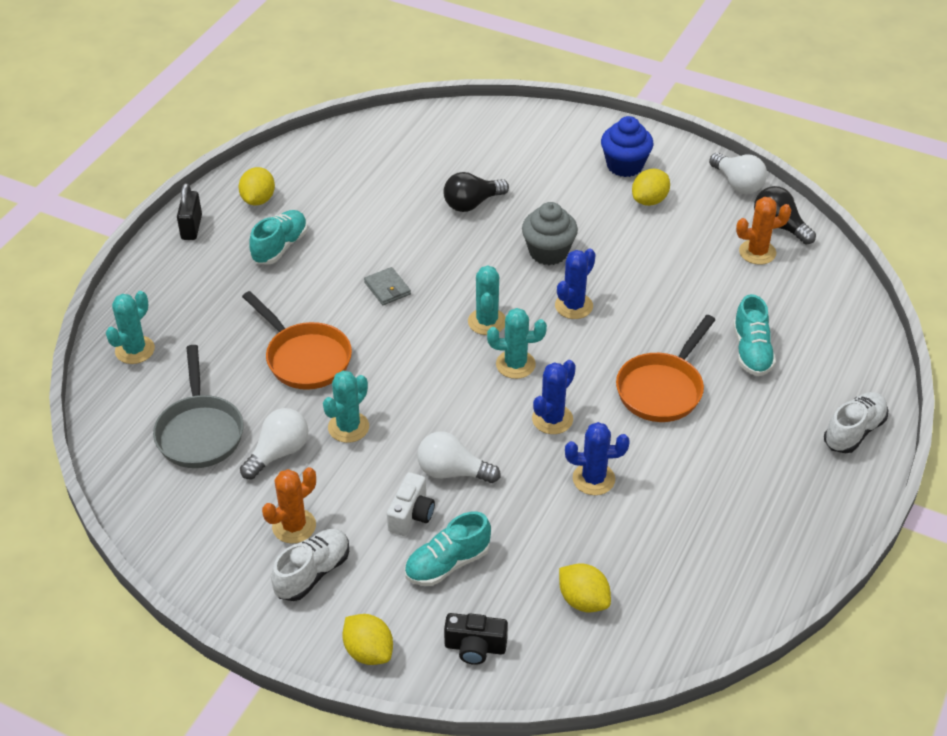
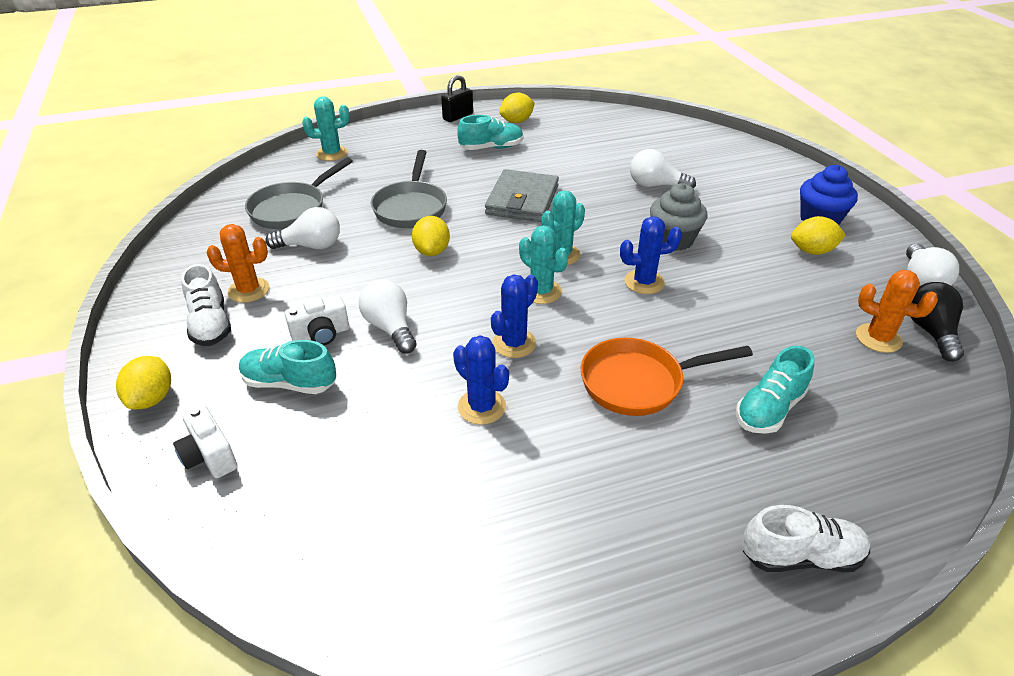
camera: 45 degrees right, 5 degrees down
orange pan [242,291,352,390] -> grey pan [371,150,447,228]
white shoe [271,529,349,601] -> white shoe turned 75 degrees clockwise [181,264,231,346]
turquoise cactus [323,371,369,443] -> none
grey wallet [364,267,411,305] -> grey wallet [485,169,559,222], size x2.00
black light bulb [444,172,509,212] -> white light bulb [630,149,696,188]
black camera [444,613,508,665] -> white camera [173,405,238,478]
blue cactus [532,360,576,434] -> blue cactus turned 45 degrees counterclockwise [491,274,538,358]
yellow lemon [559,563,611,612] -> yellow lemon moved to [412,216,450,256]

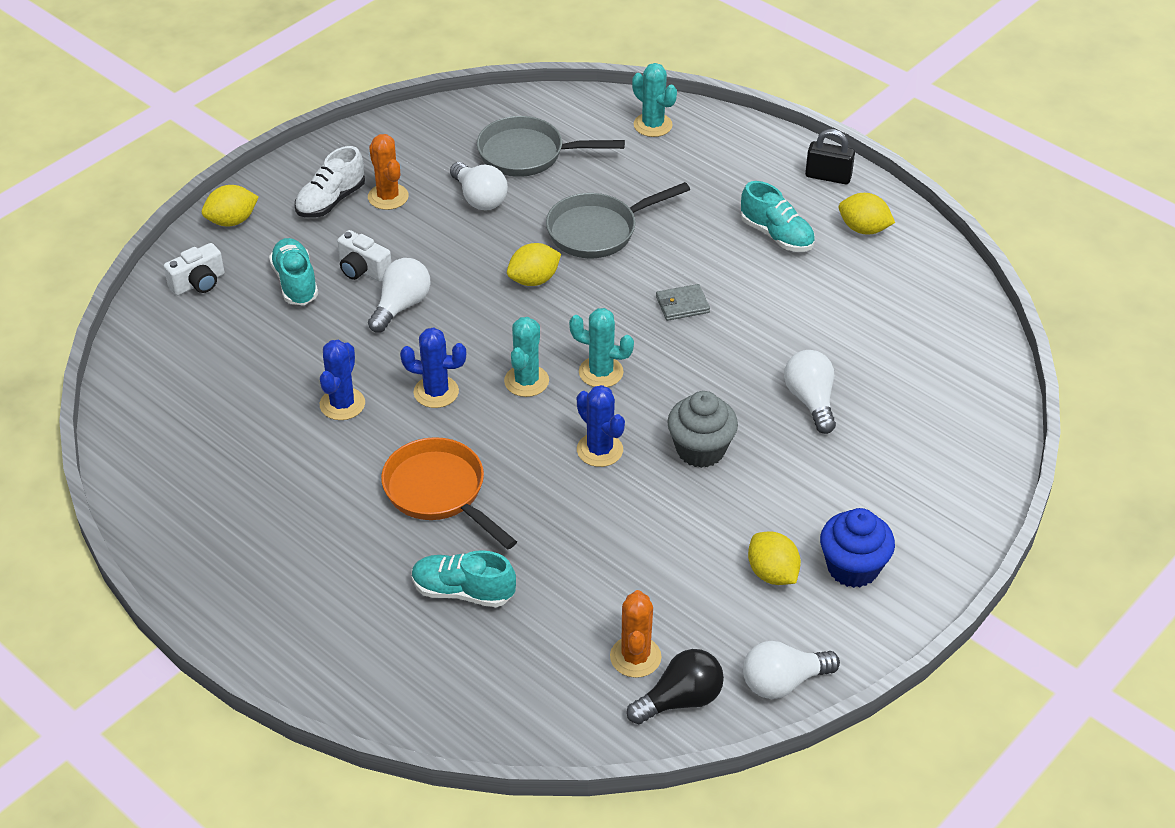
camera: 60 degrees right, 5 degrees up
white camera [173,405,238,478] -> white camera turned 150 degrees counterclockwise [164,243,224,295]
grey wallet [485,169,559,222] -> grey wallet [656,284,710,321], size x0.50
white shoe [742,505,871,572] -> none

